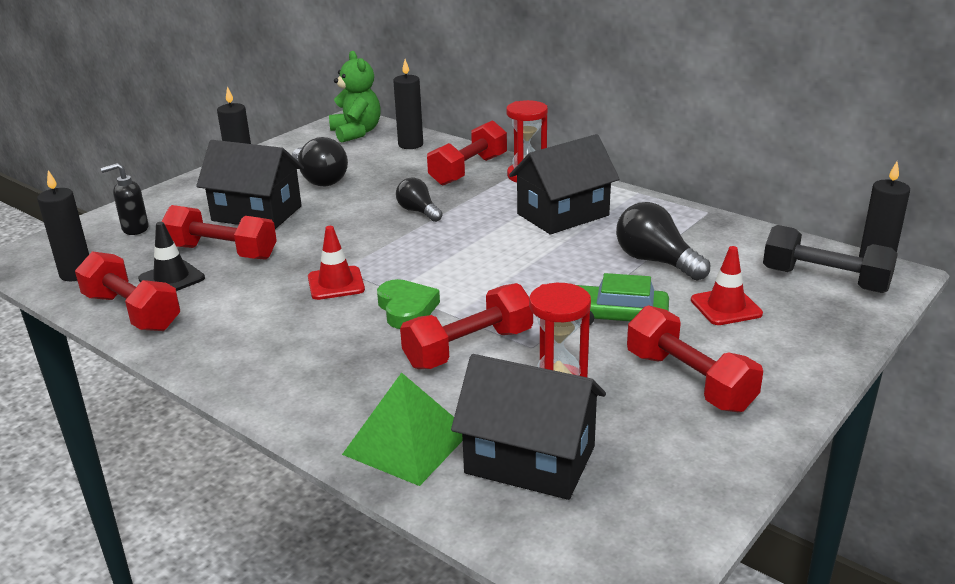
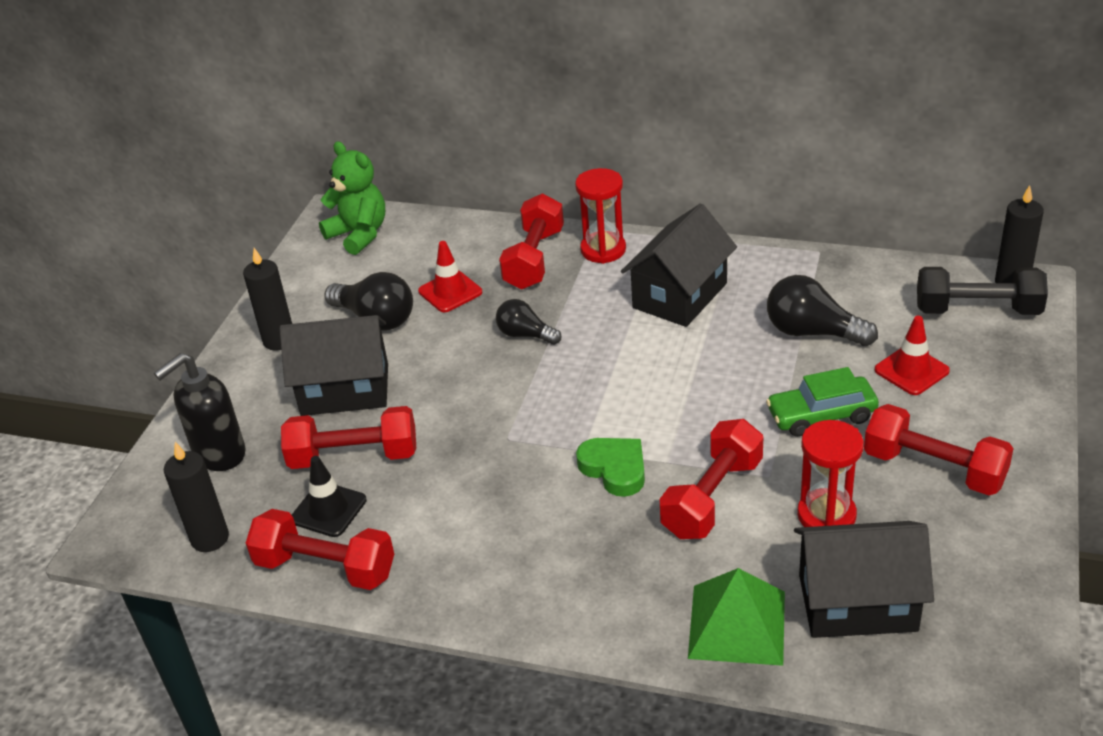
camera: 20 degrees left, 10 degrees up
black soap dispenser [101,163,149,235] -> black soap dispenser [154,353,246,471], size x1.56
red traffic cone [308,226,365,300] -> red traffic cone moved to [418,241,482,312]
black candle [393,59,423,149] -> none

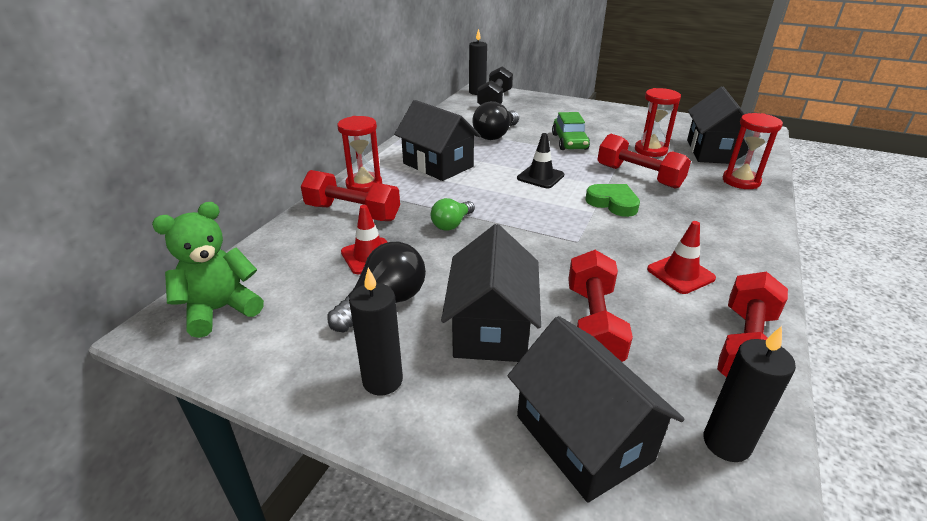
camera: 85 degrees left, 5 degrees down
black soap dispenser [154,353,246,471] -> black house [508,316,685,502]
black traffic cone [292,456,367,537] -> black traffic cone moved to [517,133,564,188]
black light bulb [496,299,562,345] -> green light bulb [431,198,475,231]
green heart [576,438,645,497] -> green heart turned 75 degrees clockwise [585,184,640,217]
green pyramid [688,568,785,666] -> red hourglass [723,113,783,189]
red dumbbell [864,404,1014,495] -> none
red traffic cone [875,316,950,395] -> red traffic cone moved to [647,221,716,294]

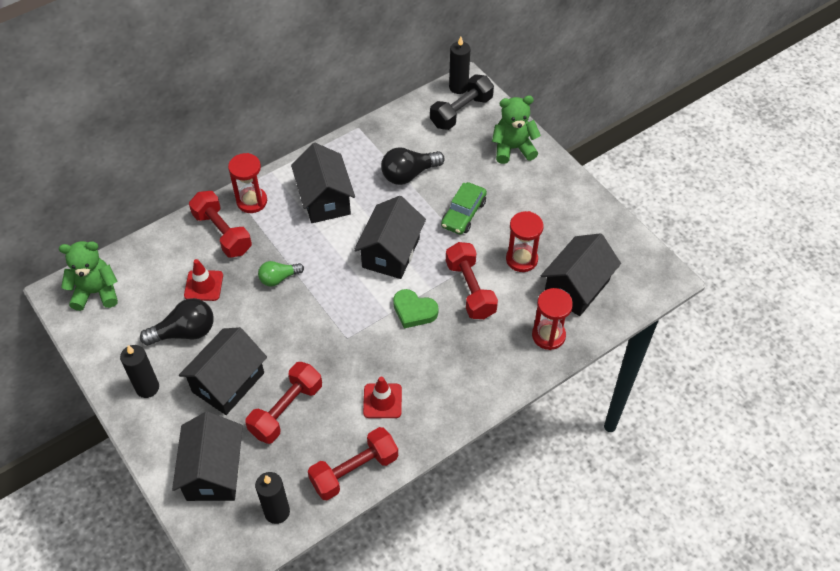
camera: 30 degrees right, 20 degrees up
black traffic cone [517,133,564,188] -> black house [354,196,426,279]
green heart [585,184,640,217] -> green heart turned 135 degrees clockwise [393,289,438,328]
none -> green teddy bear [492,96,541,164]

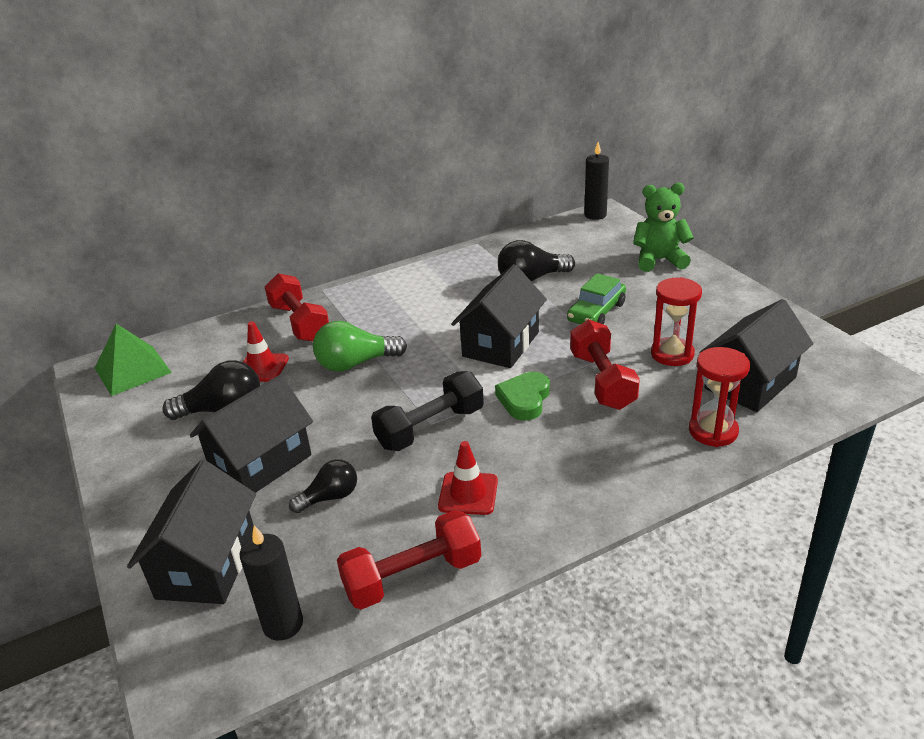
camera: 10 degrees right, 20 degrees down
green teddy bear [59,241,118,311] -> green pyramid [95,324,172,396]
black candle [120,345,159,398] -> none
red hourglass [228,153,267,213] -> none
red dumbbell [245,362,322,444] -> black light bulb [289,459,357,514]
green light bulb [258,261,304,286] -> green light bulb [313,321,407,372], size x1.56
black house [291,143,355,223] -> none
green heart [393,289,438,328] -> green heart turned 75 degrees clockwise [495,372,550,421]
black dumbbell [430,74,494,130] -> black dumbbell moved to [371,371,484,451]

